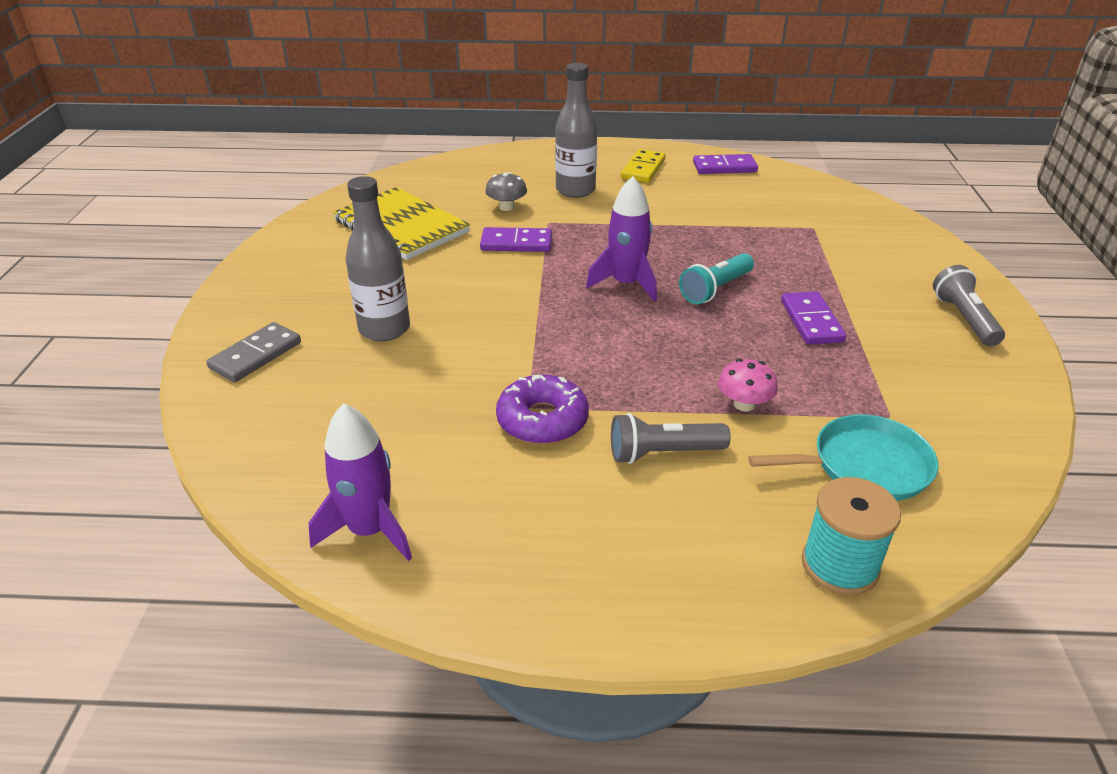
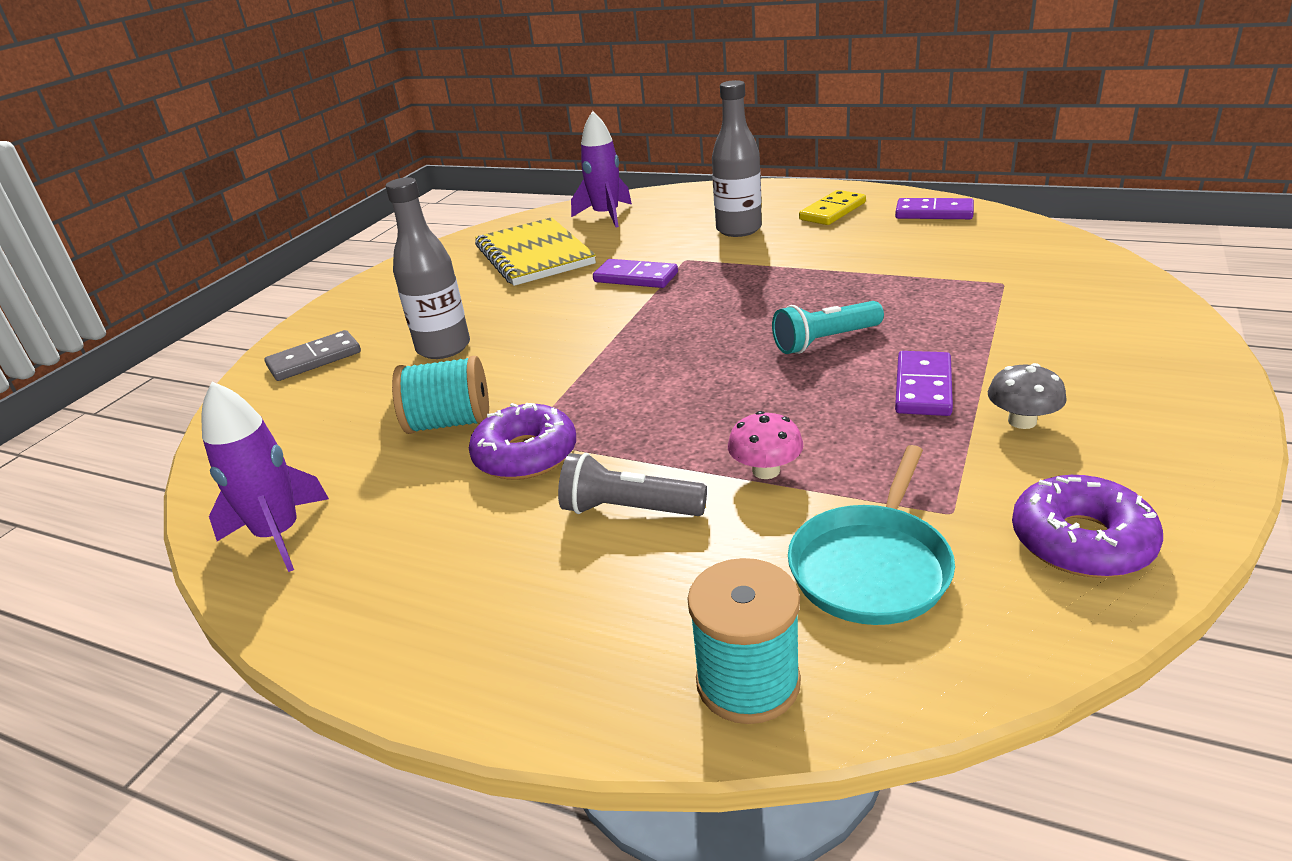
camera: 25 degrees right, 5 degrees down
grey mushroom [485,172,527,211] -> grey mushroom moved to [988,363,1067,429]
purple rocket [586,176,657,302] -> purple rocket moved to [571,111,632,228]
turquoise pan [748,414,939,501] -> turquoise pan turned 105 degrees clockwise [788,445,955,625]
grey flashlight [933,265,1005,346] -> none
none -> turquoise spool [392,356,489,434]
none -> purple donut [1012,475,1163,578]

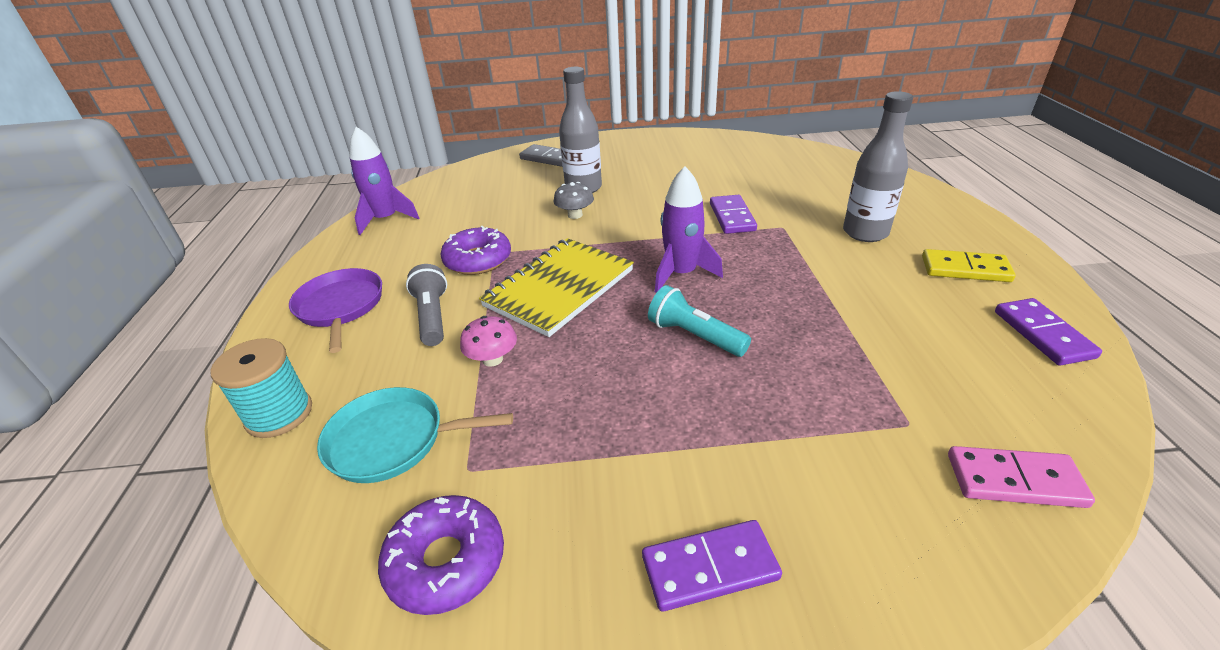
camera: 60 degrees right, 5 degrees up
turquoise spool [392,356,489,434] -> none
yellow notebook [475,217,596,286] -> yellow notebook moved to [479,238,634,337]
purple rocket [571,111,632,228] -> purple rocket moved to [655,166,723,293]
purple domino [895,351,953,416] -> purple domino moved to [642,520,782,612]
grey mushroom [988,363,1067,429] -> grey mushroom moved to [554,182,594,219]
none -> purple pan [289,268,382,353]
none -> pink domino [948,446,1095,508]

